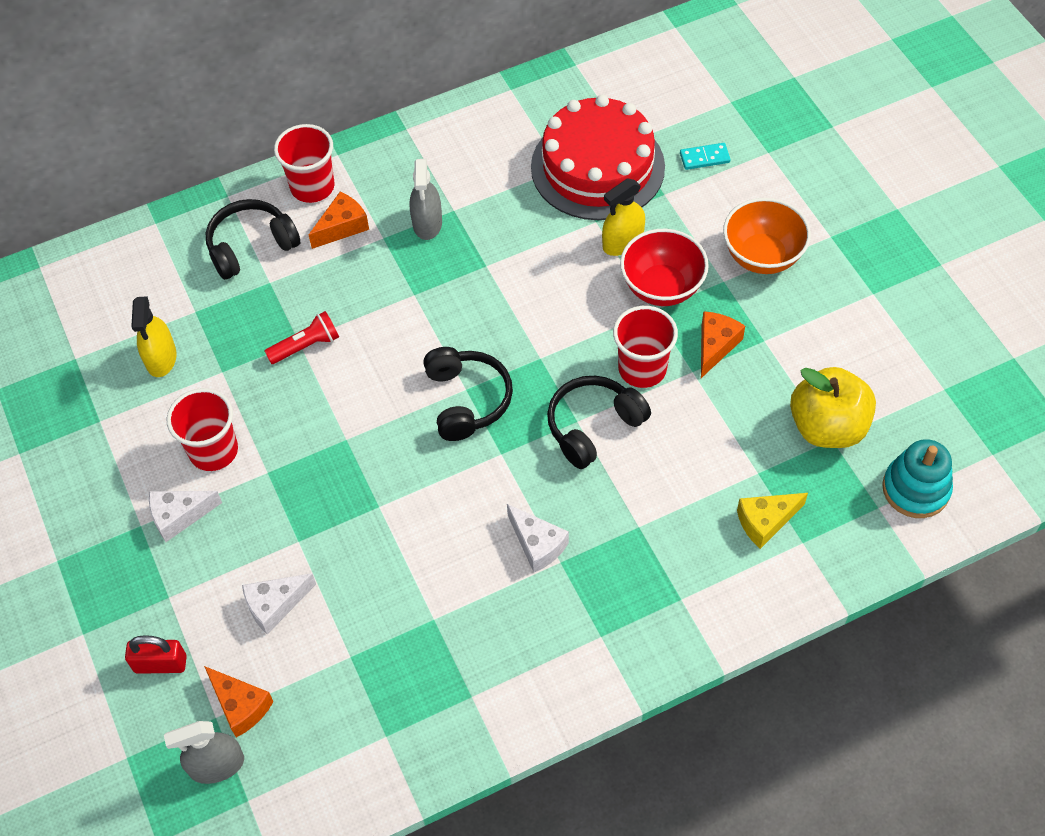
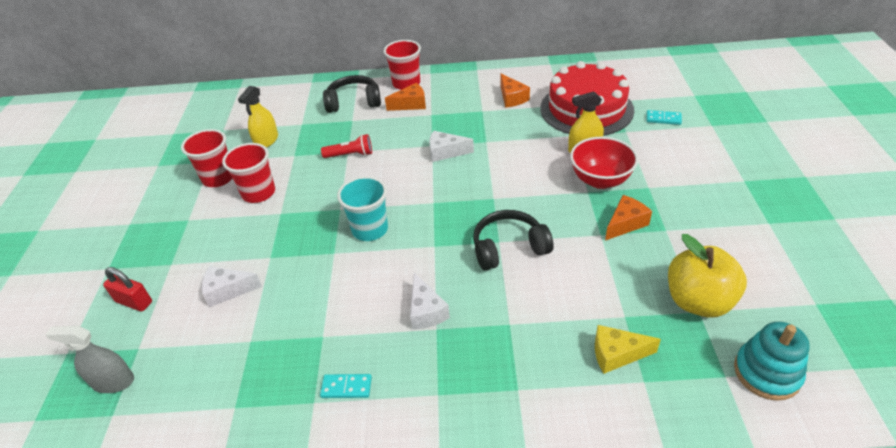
camera: 25 degrees right, 15 degrees down
white cheese [149,491,222,542] -> white cheese moved to [429,131,474,162]
orange cheese [204,666,274,737] -> orange cheese moved to [500,74,530,108]
grey spray bottle [410,159,442,240] -> none
black headphones [423,347,513,441] -> none
red cup [613,306,678,388] -> red cup moved to [181,129,232,187]
orange bowl [723,198,811,274] -> none
none -> turquoise domino [320,374,372,398]
none -> turquoise cup [337,176,388,241]

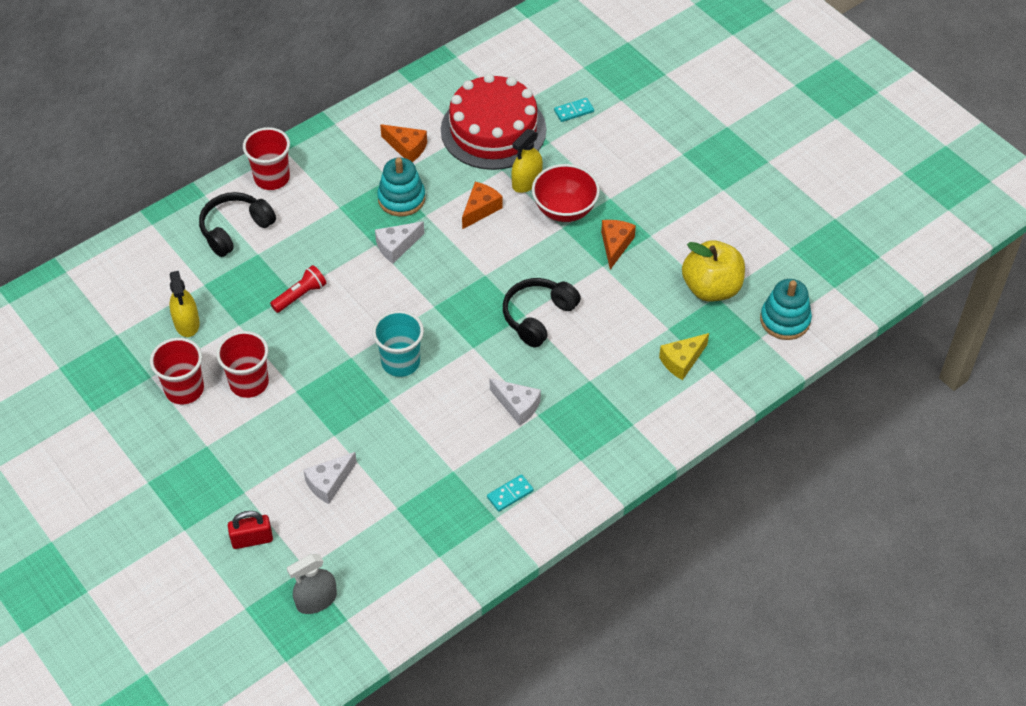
camera: 40 degrees left, 10 degrees up
orange cheese [385,83,426,111] -> orange cheese moved to [462,182,503,229]
none -> turquoise stacking toy [377,158,425,217]

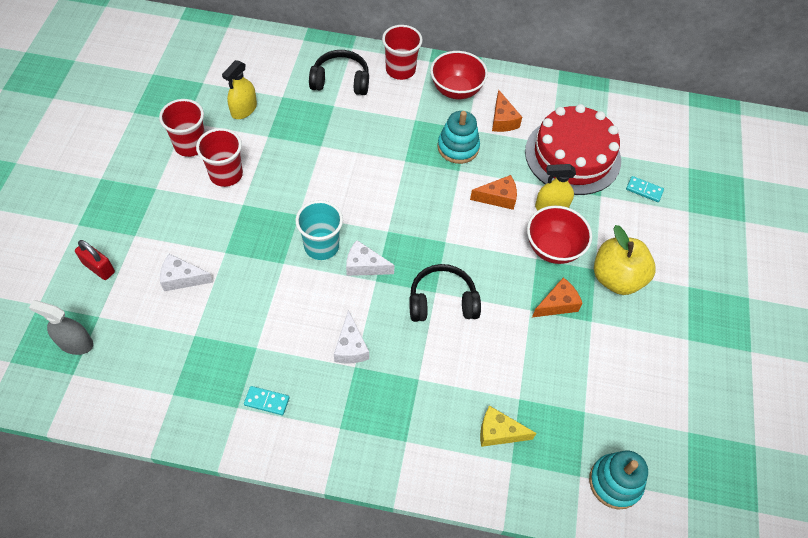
camera: 45 degrees right, 5 degrees up
red flashlight [270,265,326,313] -> none
white cheese [375,221,424,264] -> white cheese moved to [346,240,395,276]
yellow apple [682,240,745,302] -> yellow apple moved to [594,225,656,295]
none -> red bowl [430,51,488,99]

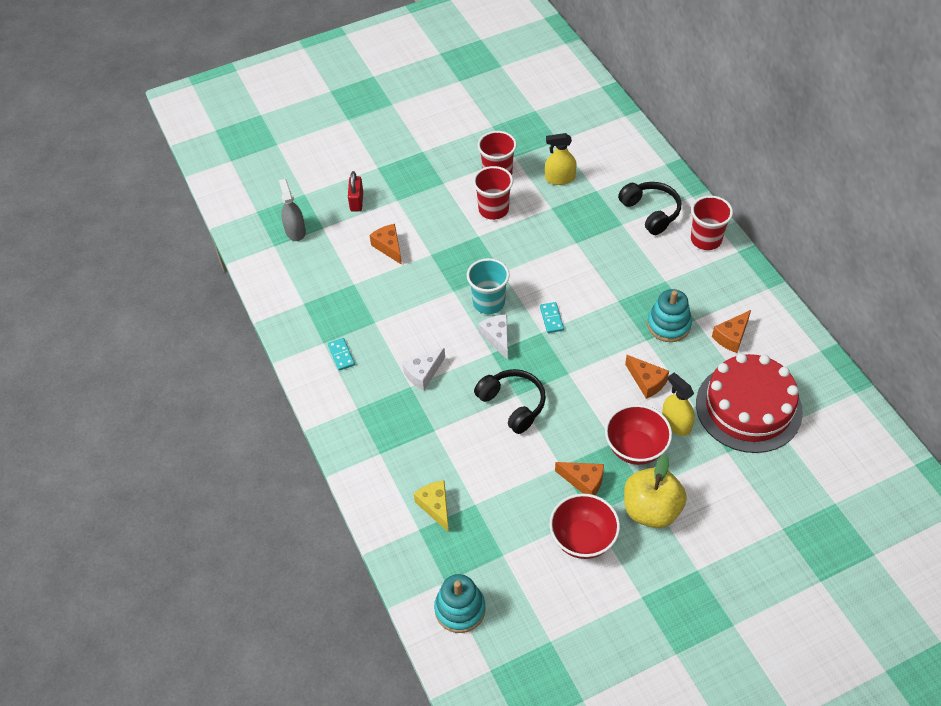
camera: 60 degrees right, 5 degrees down
white cheese [160,254,213,291] -> orange cheese [370,224,402,265]
red bowl [430,51,488,99] -> red bowl moved to [549,493,620,559]
turquoise domino [626,176,664,202] -> turquoise domino moved to [540,302,564,333]

